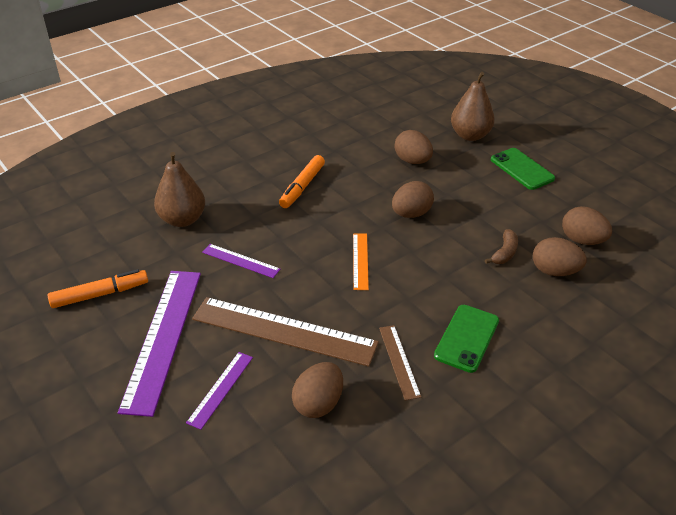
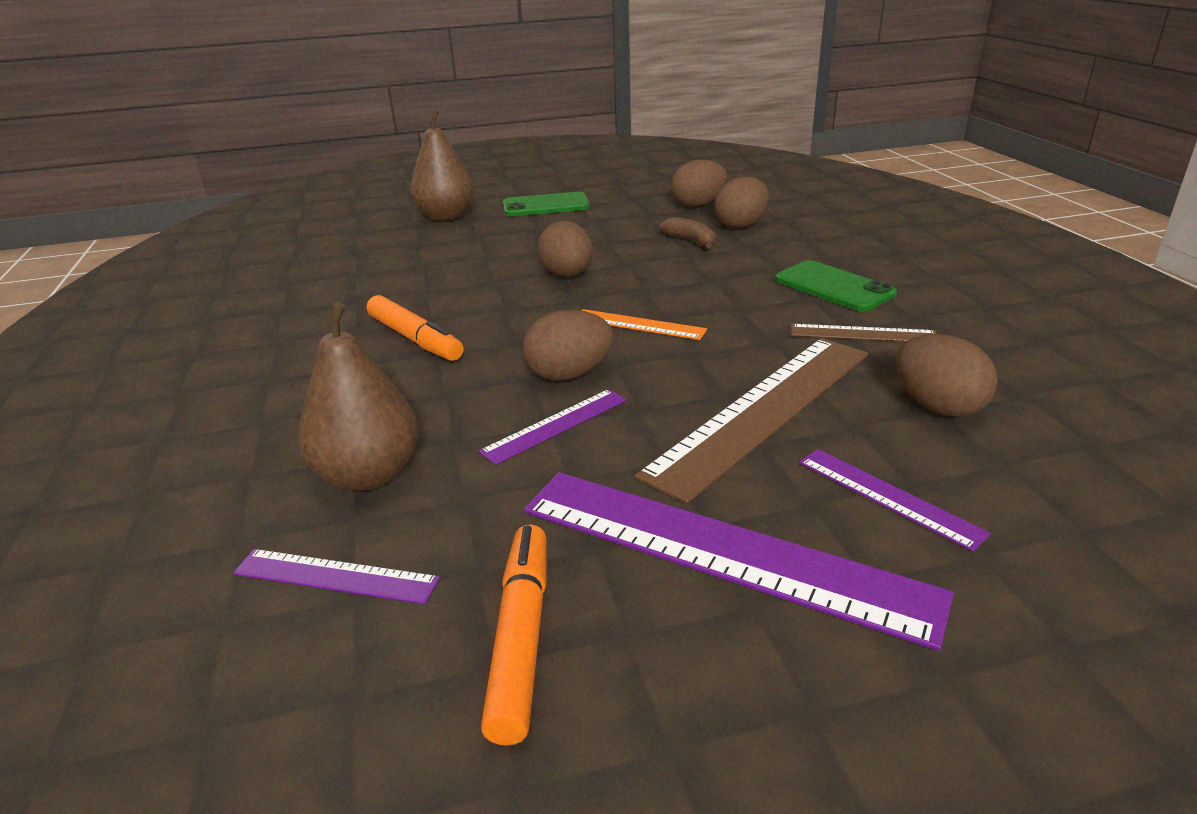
camera: 65 degrees left, 10 degrees down
brown egg [395,130,433,164] -> brown egg moved to [522,310,614,381]
none -> purple ruler [233,549,440,605]

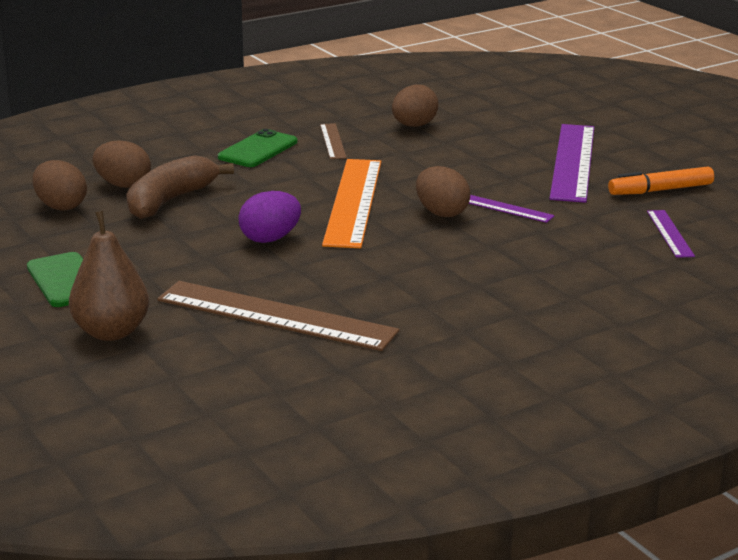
camera: 110 degrees left, 5 degrees down
brown pear [298,302,419,491] -> none
orange marker [367,295,464,361] -> none
brown egg [538,221,593,277] -> purple egg [238,191,301,243]
orange ruler [582,309,707,340] -> orange ruler [322,159,381,248], size x2.05
brown ruler [635,338,868,504] -> brown ruler moved to [157,281,400,351]
brown banana [660,217,716,248] -> brown banana [126,155,234,219], size x1.92
purple ruler [799,449,991,552] -> none

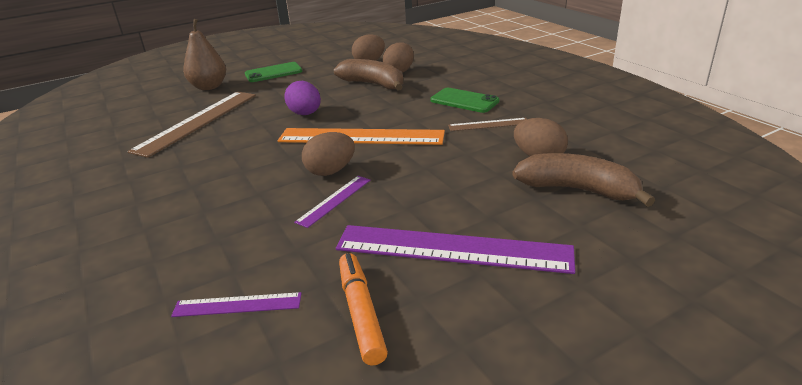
camera: 95 degrees right, 5 degrees up
none -> brown banana [512,153,655,207]

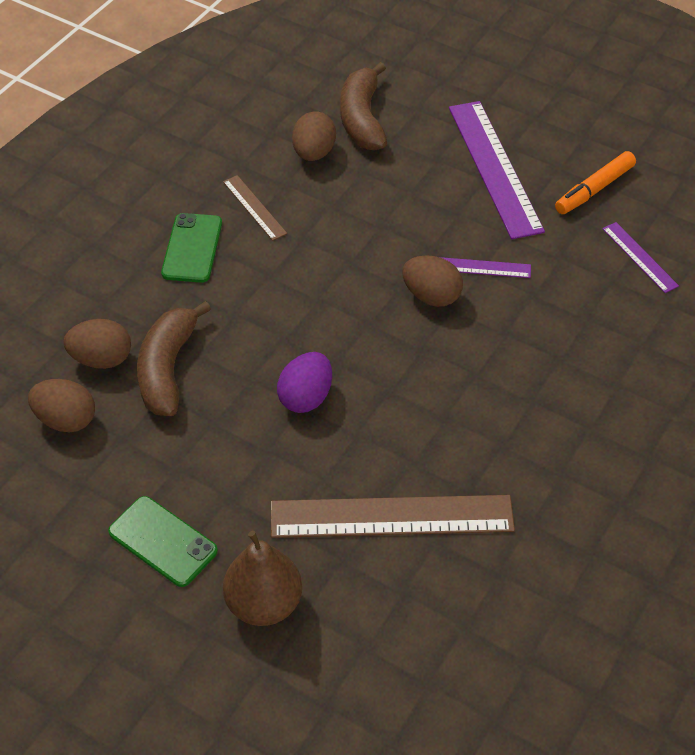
camera: 120 degrees left, 20 degrees up
orange ruler [278,128,445,145] -> none

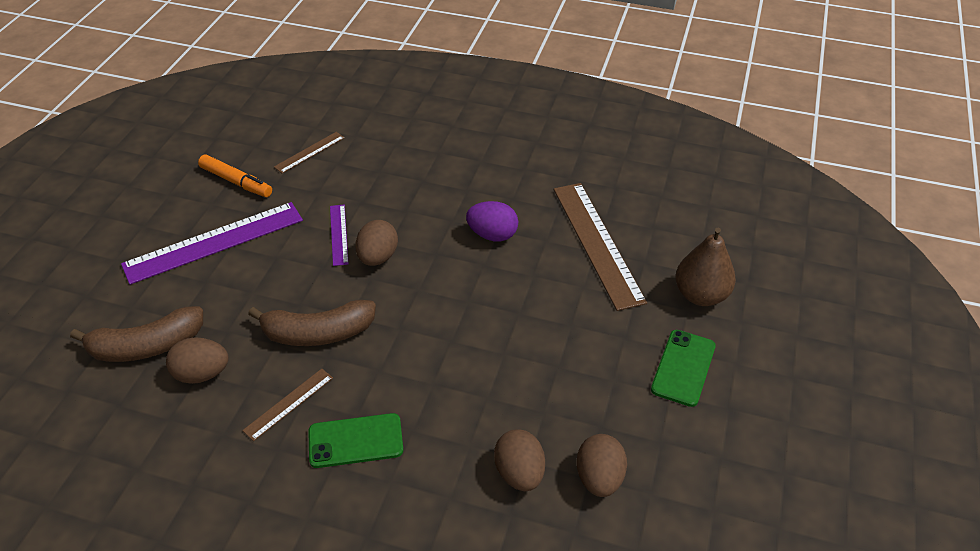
camera: 105 degrees left, 5 degrees down
brown banana [137,301,211,416] -> brown banana moved to [248,300,376,346]
purple egg [277,352,332,413] -> purple egg moved to [466,201,518,241]
purple ruler [602,222,679,293] -> brown ruler [274,132,345,173]

